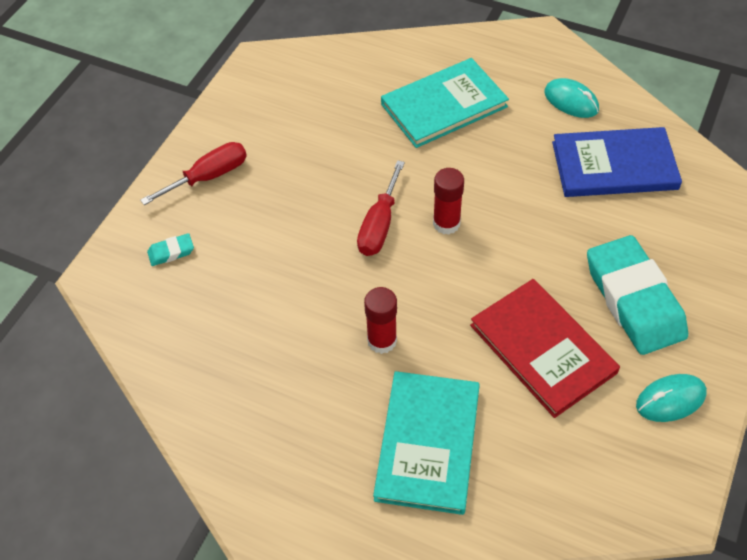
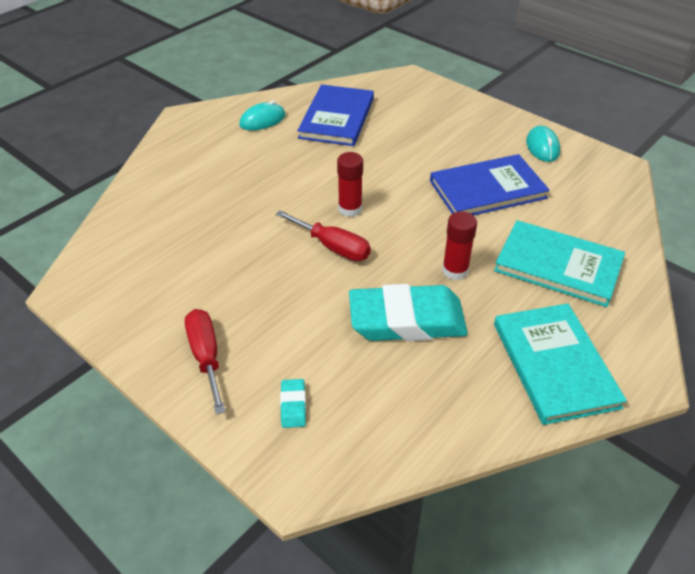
camera: 75 degrees left, 10 degrees down
turquoise book [381,58,509,148] -> turquoise book moved to [494,303,627,425]
red book [470,279,620,418] -> blue book [430,154,550,215]
turquoise eraser [587,235,688,355] -> turquoise eraser moved to [349,284,468,341]

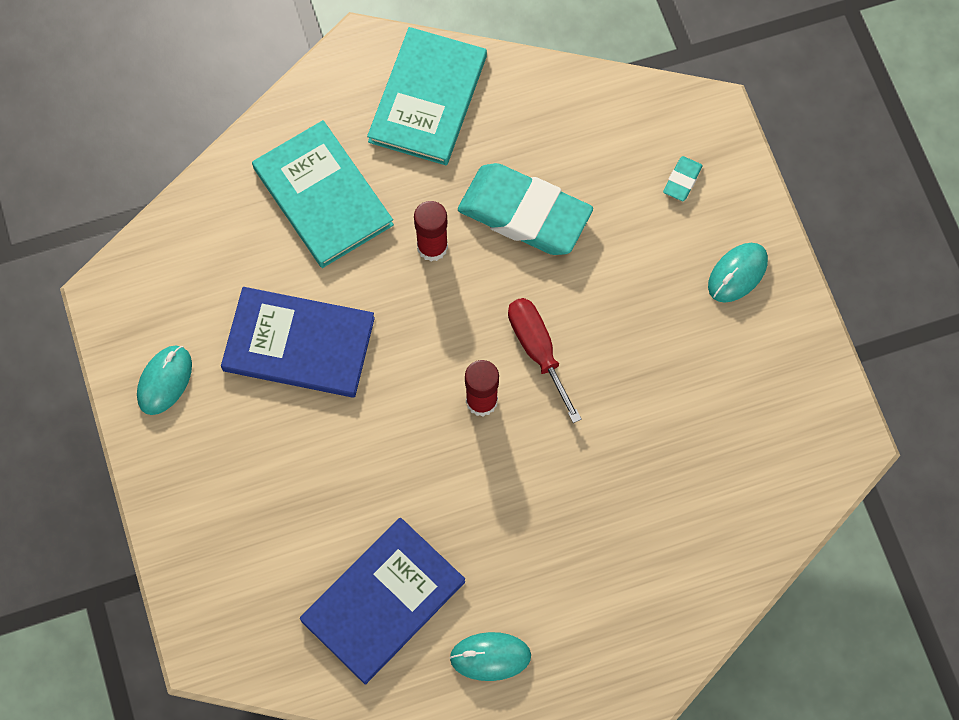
camera: 150 degrees left, 25 degrees up
red screwdriver [185,309,225,415] -> turquoise mouse [708,243,768,303]

